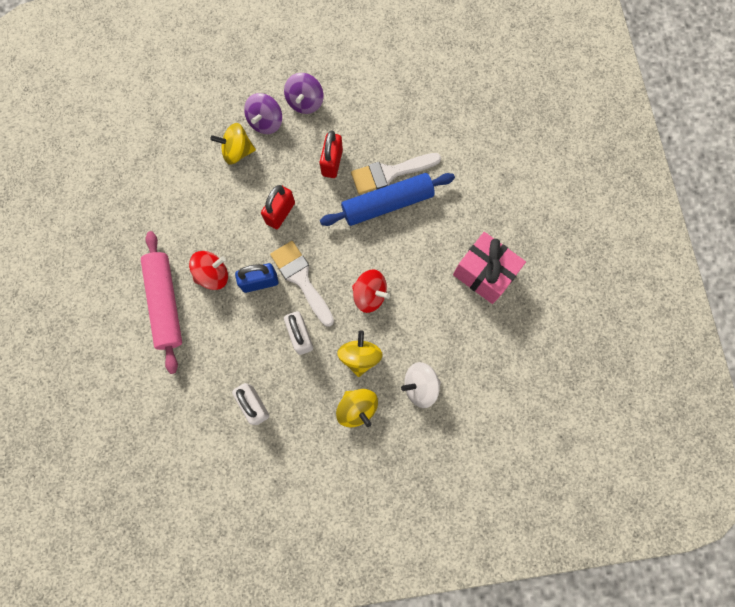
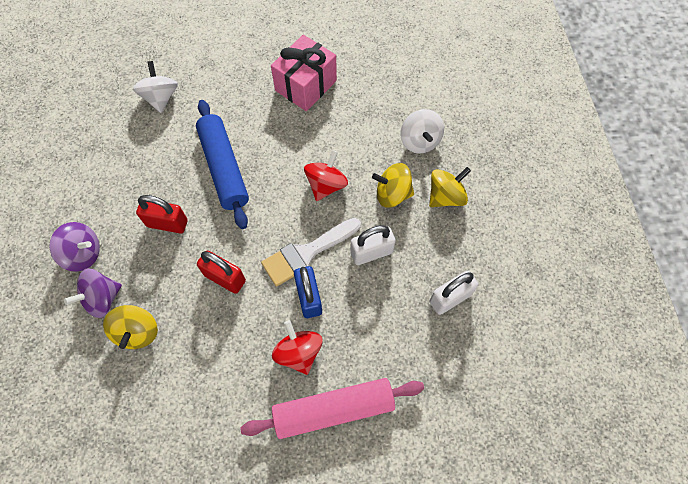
camera: 90 degrees left, 10 degrees down
purple spinning top [244,93,282,134] -> purple spinning top turned 120 degrees clockwise [64,268,122,318]
white brush [351,153,441,194] -> none
none -> white spinning top [133,61,178,113]

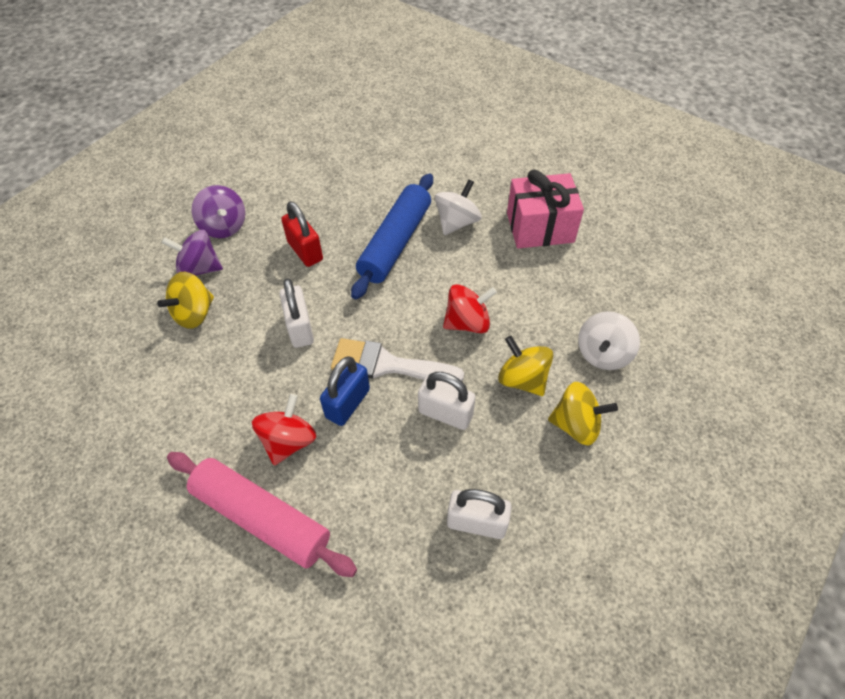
camera: 45 degrees right, 10 degrees down
white spinning top [133,61,178,113] -> white spinning top moved to [435,179,481,235]
red padlock [197,251,246,294] -> white padlock [280,278,314,348]

